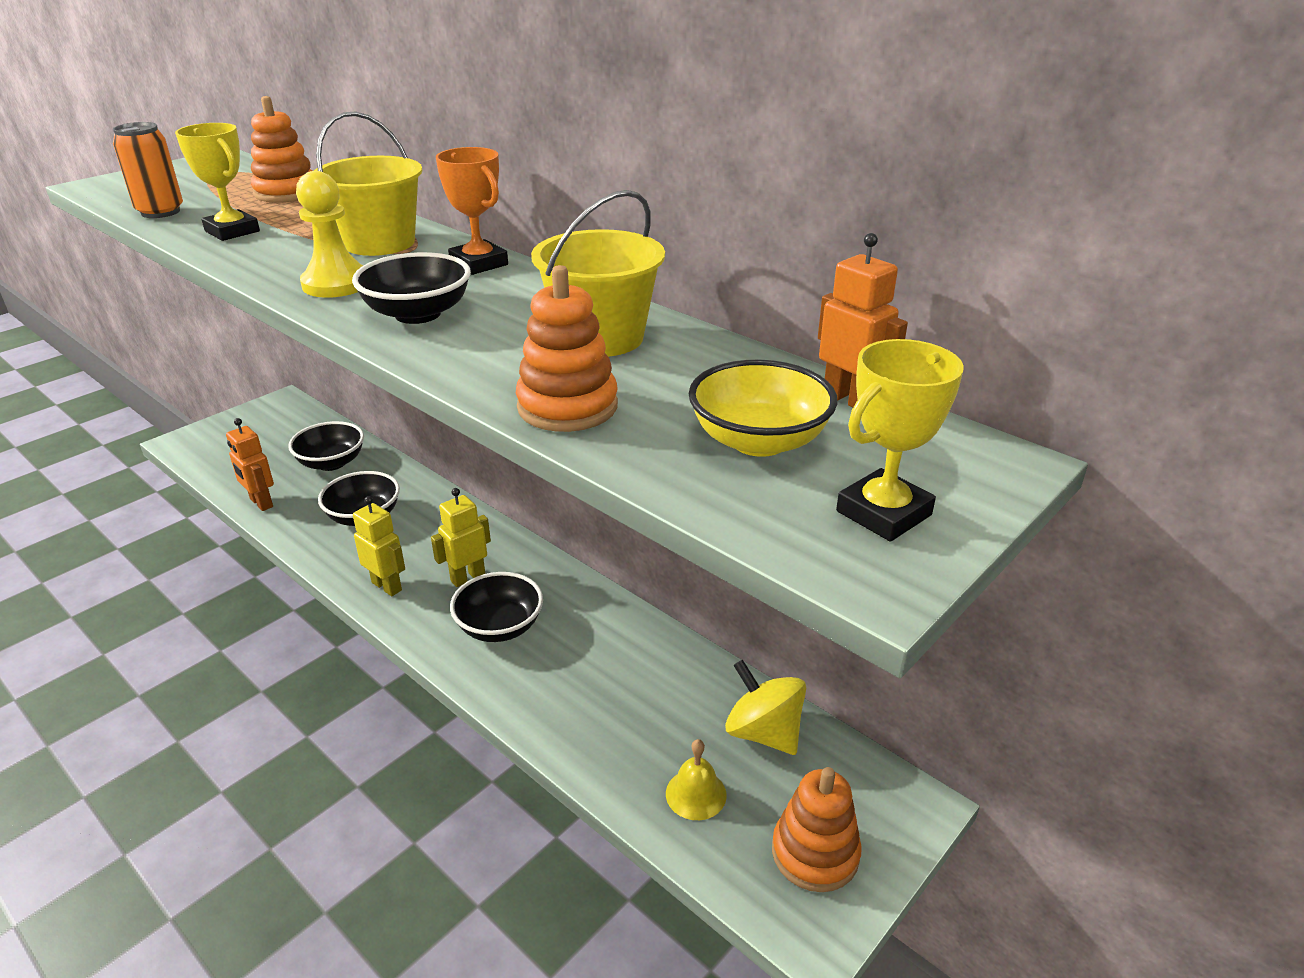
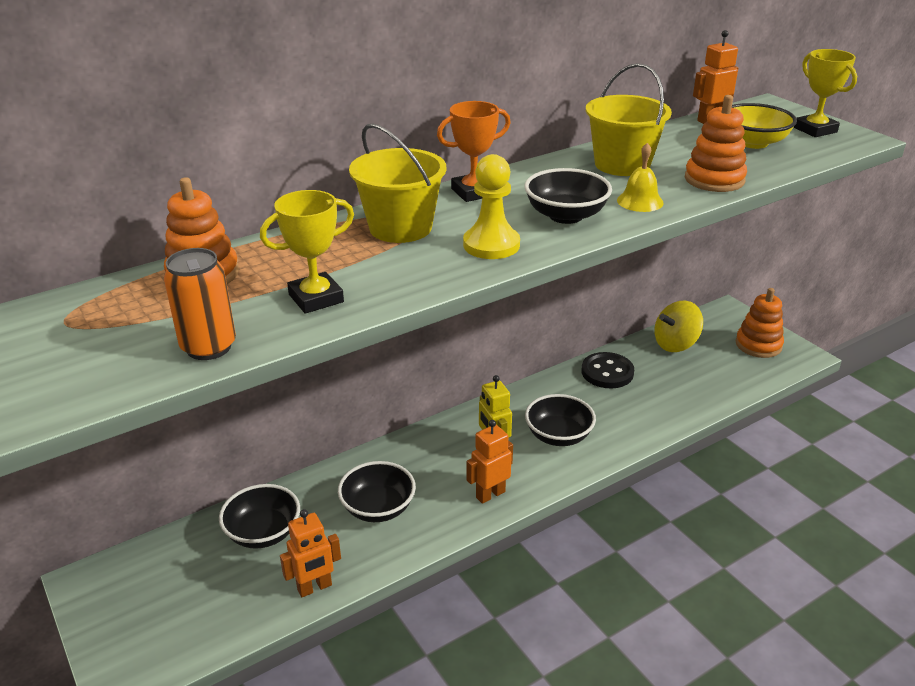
camera: 75 degrees left, 0 degrees up
yellow robot [353,496,405,596] -> orange robot [466,420,513,504]
yellow bell [666,739,727,820] -> yellow bell moved to [617,143,664,212]
none -> black button [581,352,634,388]

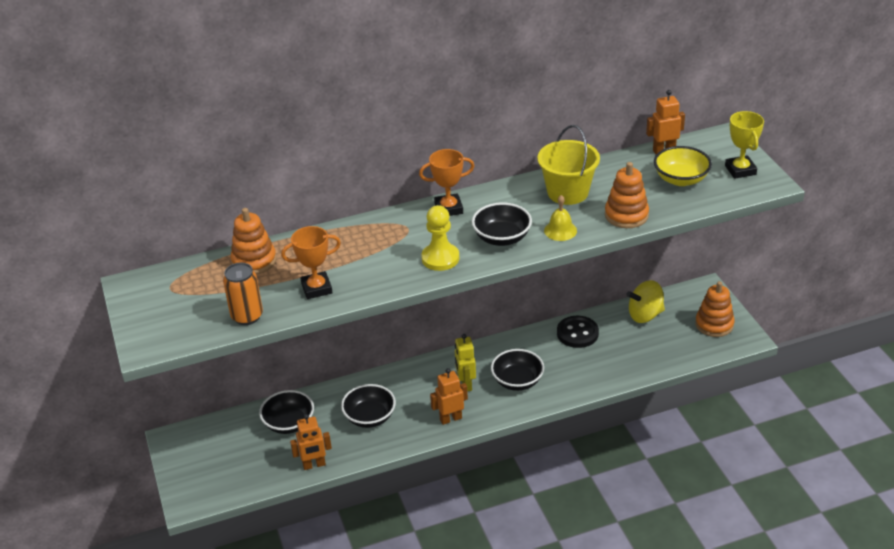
camera: 15 degrees right, 5 degrees up
yellow trophy [260,190,354,314] -> orange trophy [281,226,341,299]
yellow bucket [349,123,446,243] -> none

